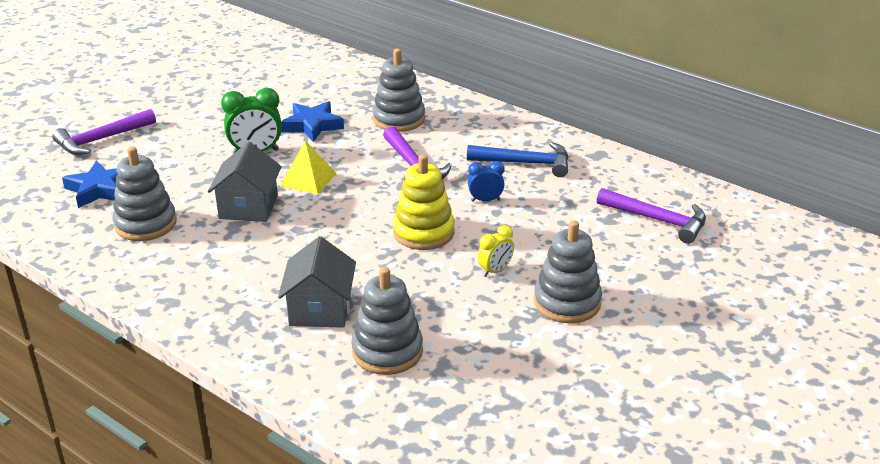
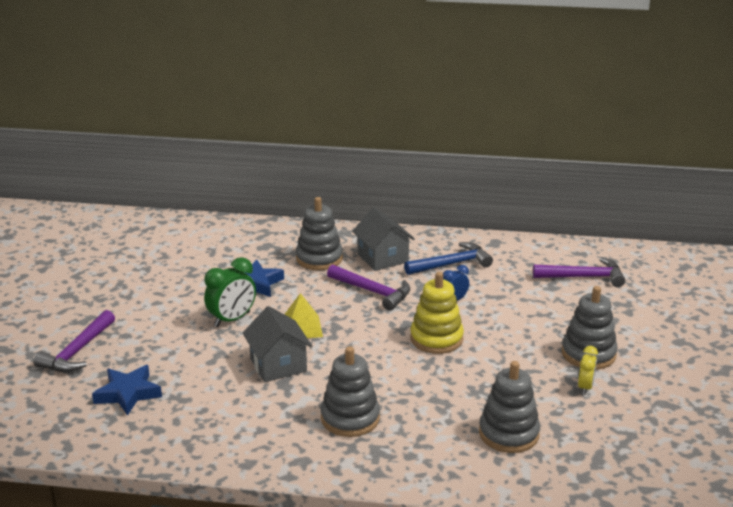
camera: 30 degrees left, 5 degrees down
grey stacking toy [113,146,177,241] -> grey stacking toy moved to [321,346,380,437]
grey house [278,236,356,328] -> grey house moved to [352,207,415,271]
yellow clock [478,225,514,277] -> yellow clock moved to [578,346,598,395]

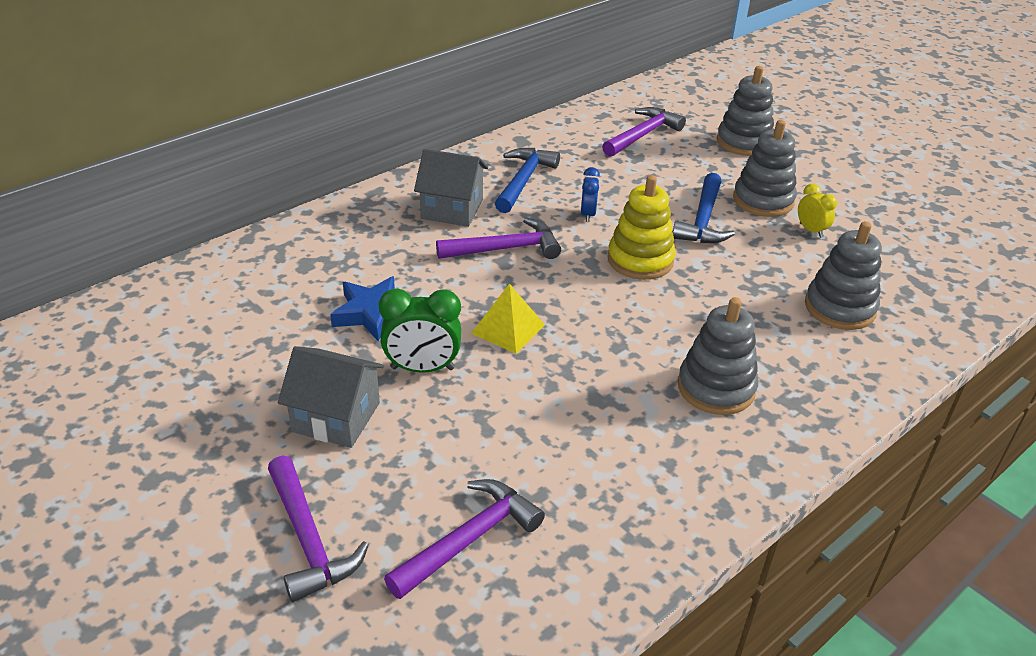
camera: 50 degrees left, 10 degrees up
blue star [92,365,162,416] -> purple hammer [384,479,545,599]
green clock [204,257,256,327] -> green clock turned 90 degrees clockwise [379,288,461,373]
grey house [243,306,312,382] -> grey house moved to [278,346,384,448]
grey stacking toy [296,197,343,270] -> grey stacking toy moved to [717,66,774,156]
none -> blue hammer [673,173,735,243]

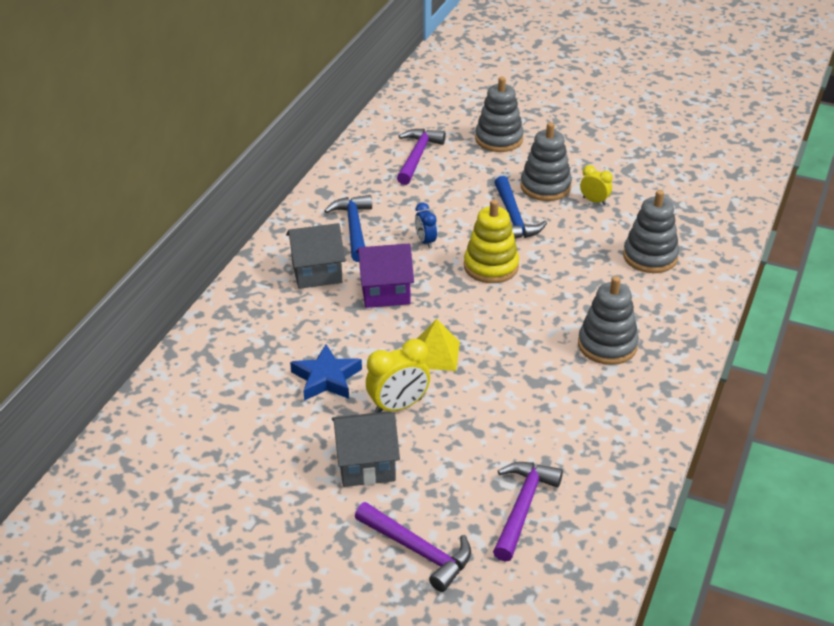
camera: 25 degrees left, 0 degrees up
green clock [379,288,461,373] -> yellow clock [366,339,430,413]
purple hammer [436,218,561,259] -> purple house [356,243,414,308]

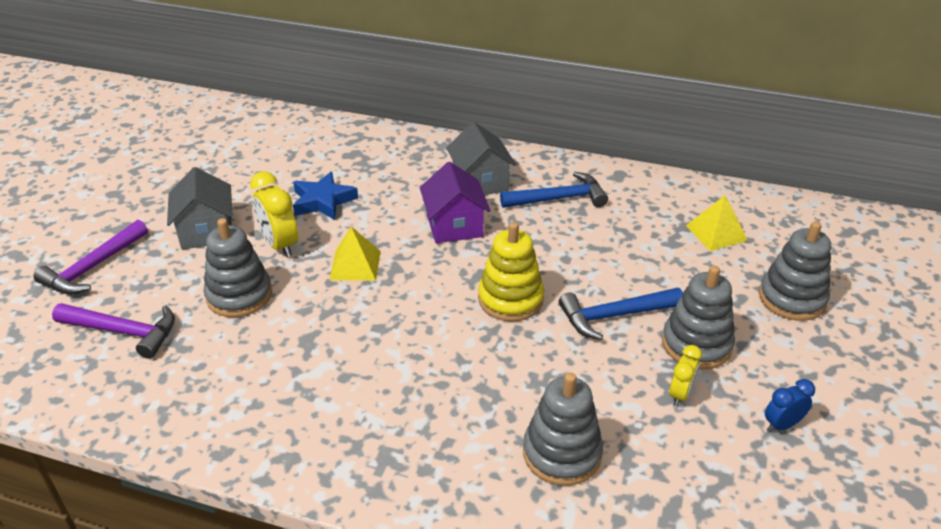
camera: 85 degrees right, 0 degrees up
purple hammer [397,129,446,185] -> yellow pyramid [686,195,748,251]
blue clock [415,203,437,249] -> blue clock moved to [765,379,815,432]
grey stacking toy [578,276,639,365] -> grey stacking toy moved to [204,218,272,317]

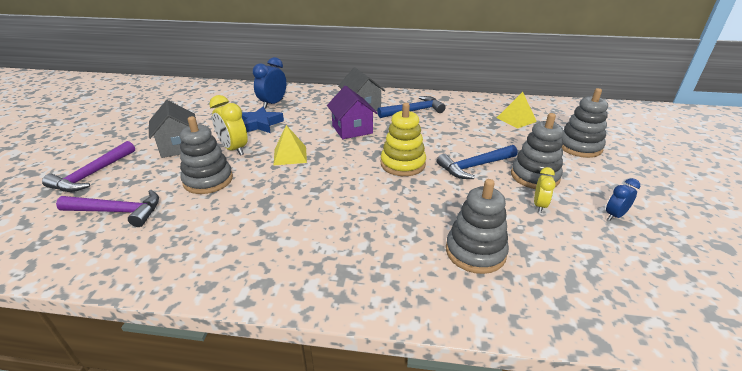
camera: 10 degrees left, 5 degrees down
none -> blue clock [253,57,286,109]

